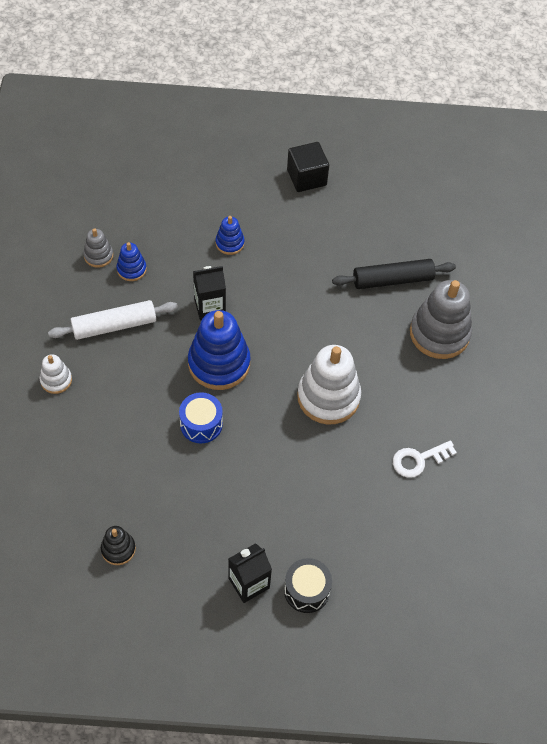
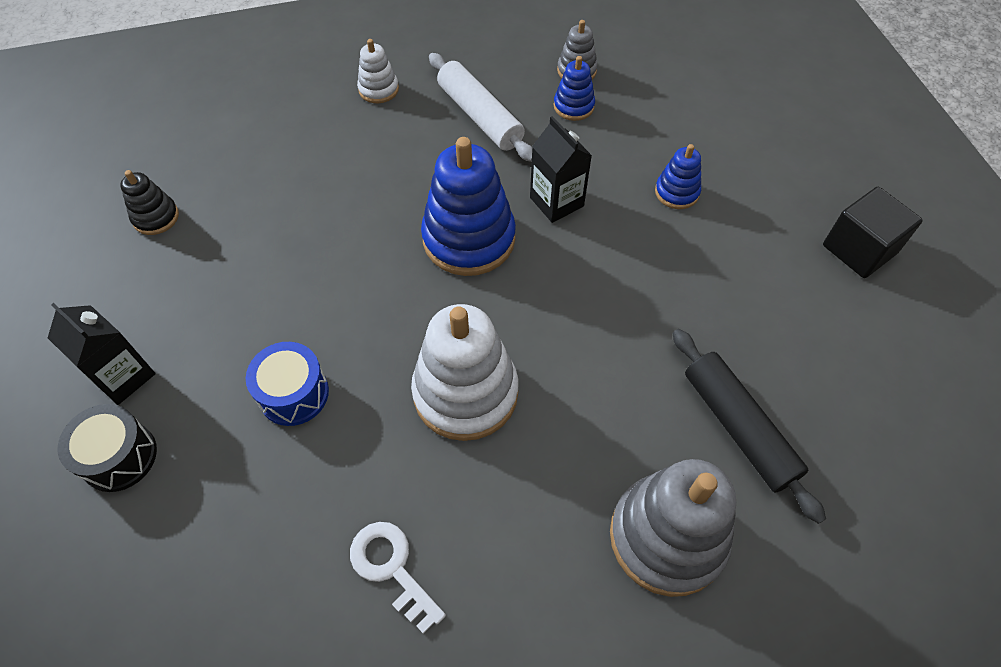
camera: 75 degrees right, 0 degrees up
blue drum [179,392,223,443] -> blue drum moved to [246,342,329,426]

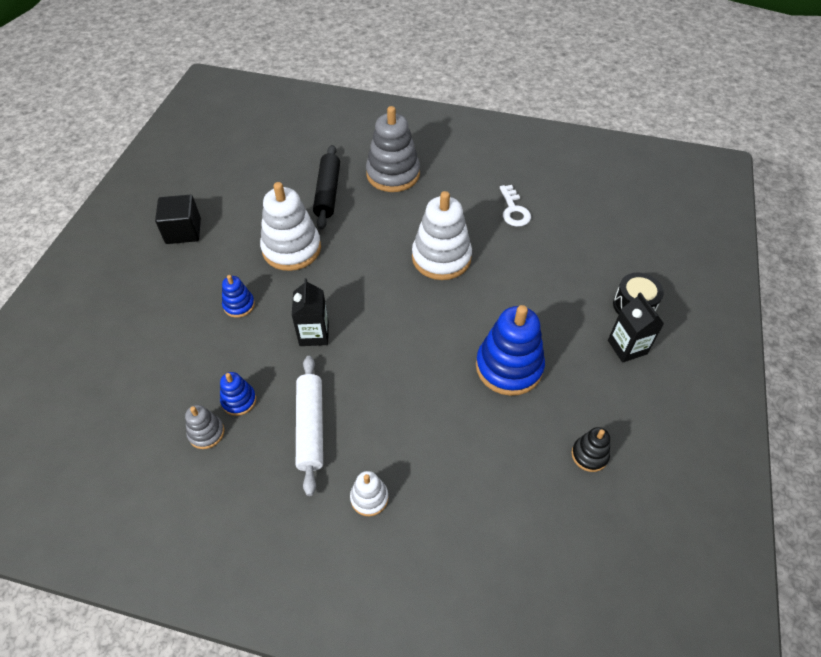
camera: 150 degrees left, 5 degrees down
blue drum [246,342,329,426] -> none
blue stacking toy [421,137,516,276] -> blue stacking toy moved to [476,305,545,396]
none -> white stacking toy [260,182,321,271]

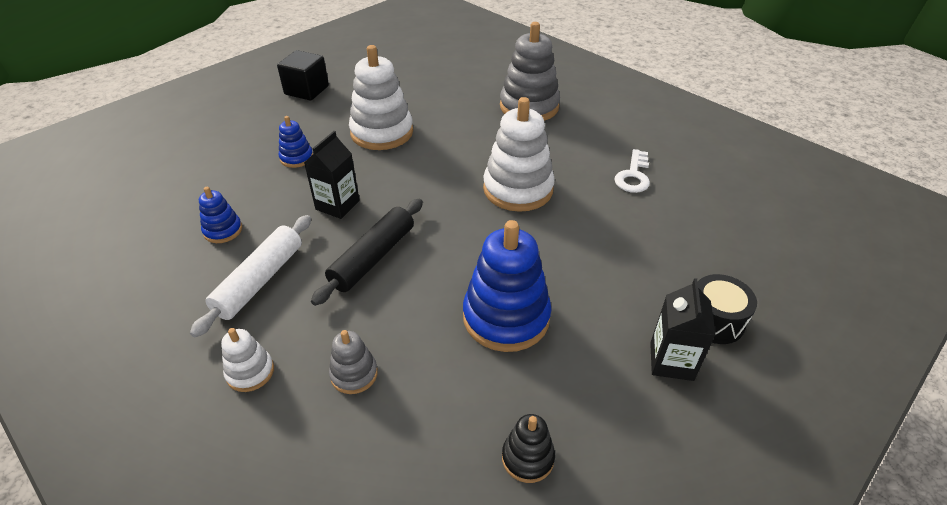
camera: 30 degrees right, 10 degrees down
grey stacking toy [185,405,224,449] -> grey stacking toy moved to [329,330,378,394]
black rolling pin [313,145,340,230] -> black rolling pin moved to [311,199,423,306]

